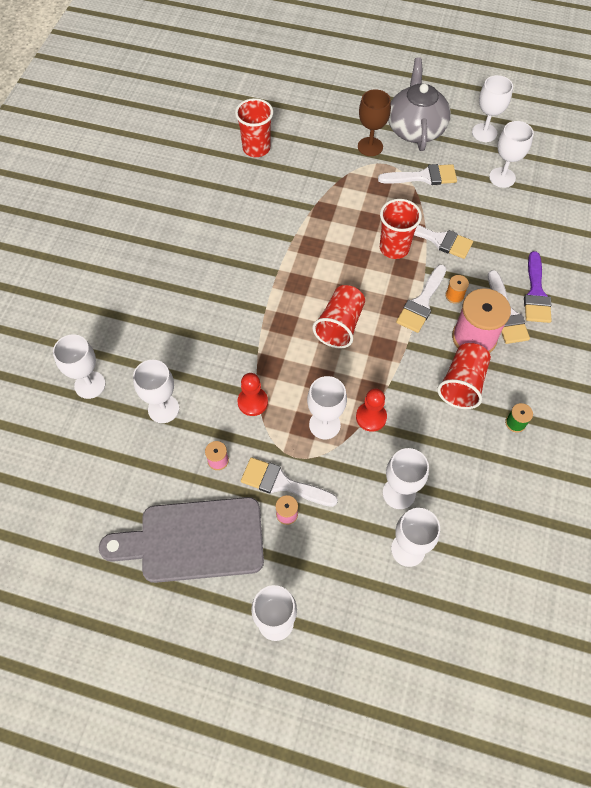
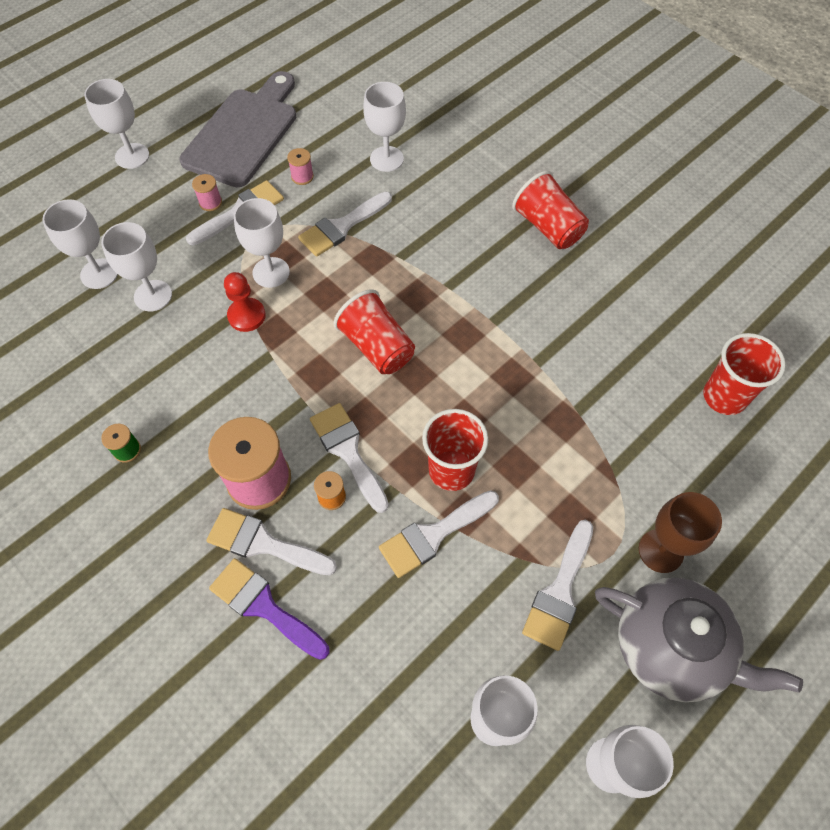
camera: 120 degrees right, 0 degrees up
white goblet [53,334,106,399] -> none
red pawn [237,373,268,416] -> white brush [298,192,392,257]
red cup [437,343,491,409] -> red cup moved to [512,171,589,249]

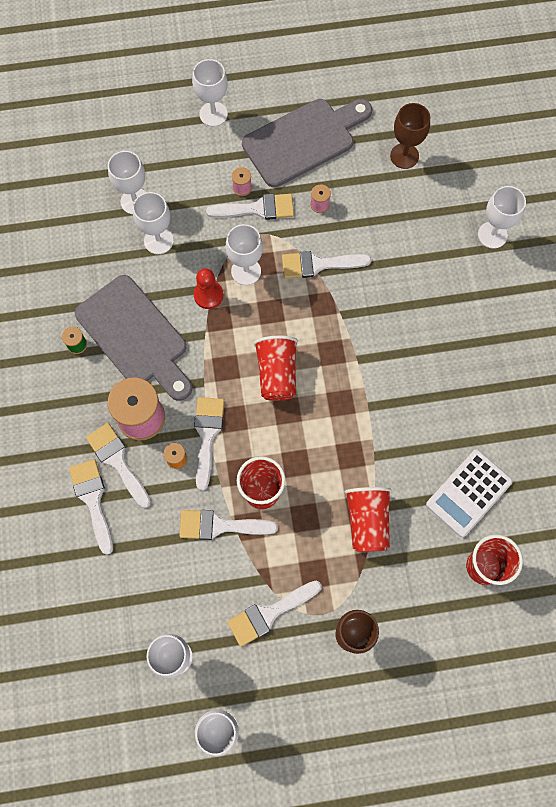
camera: 35 degrees right, 10 degrees up
purple brush [209,558,330,660] -> white brush [69,459,113,555]
white goblet [363,82,406,172] -> white goblet moved to [478,186,526,249]
red cup [512,171,589,249] -> red cup moved to [345,487,392,552]
grey teapot [595,577,803,702] -> none
none -> grey cutting board [75,275,192,401]
none -> brown goblet [390,103,430,169]
none -> white calculator [426,449,513,537]

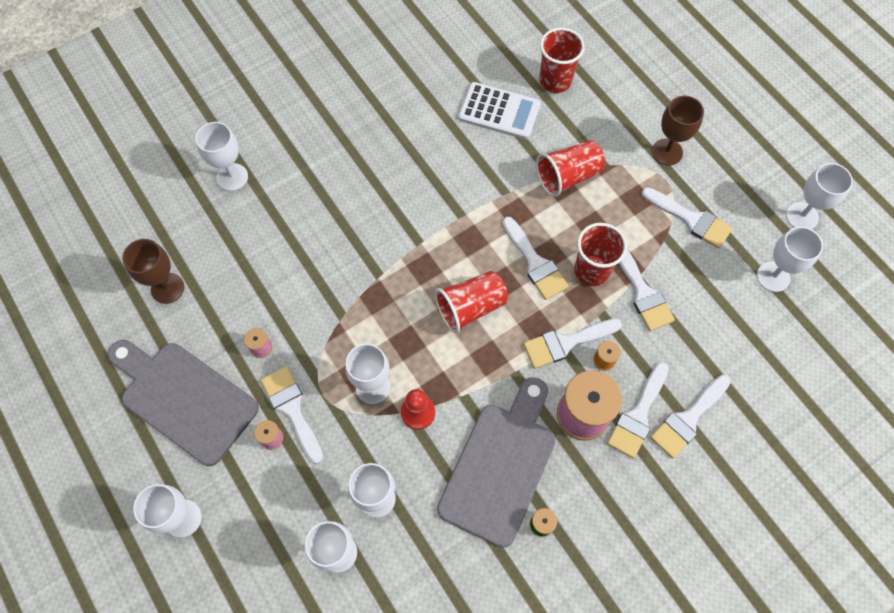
camera: 115 degrees left, 5 degrees down
white brush [282,251,372,279] -> white brush moved to [502,217,569,300]

